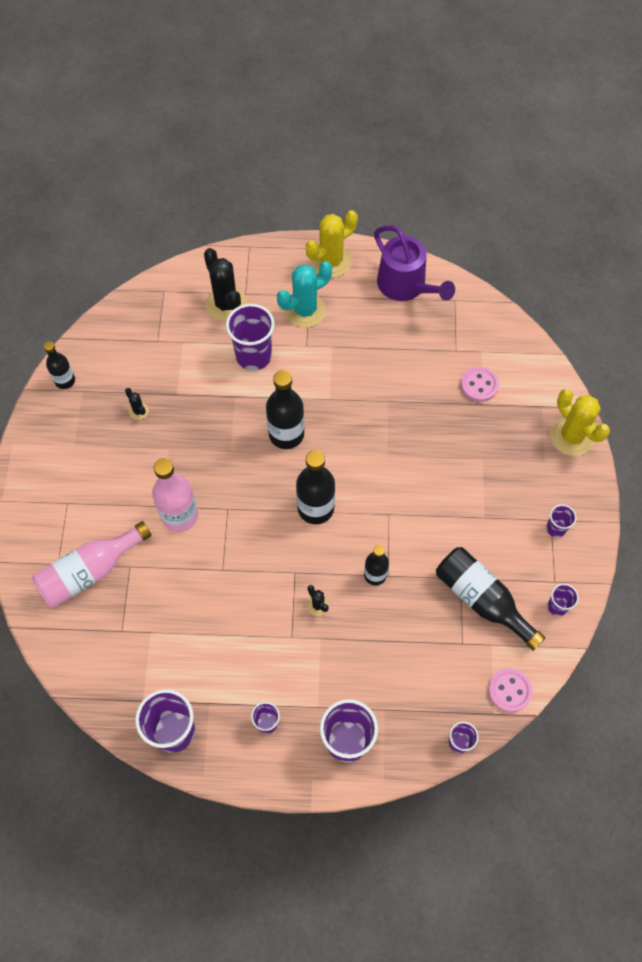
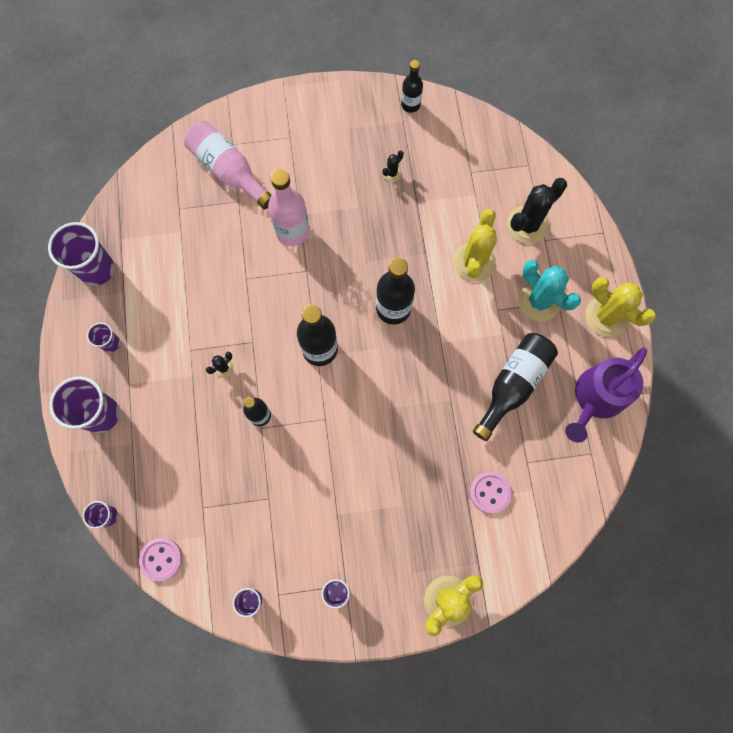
camera: 80 degrees right, 10 degrees up
purple cup [226,304,275,371] -> yellow cactus [453,209,497,282]
black bottle [436,547,545,651] -> black bottle moved to [473,333,558,441]

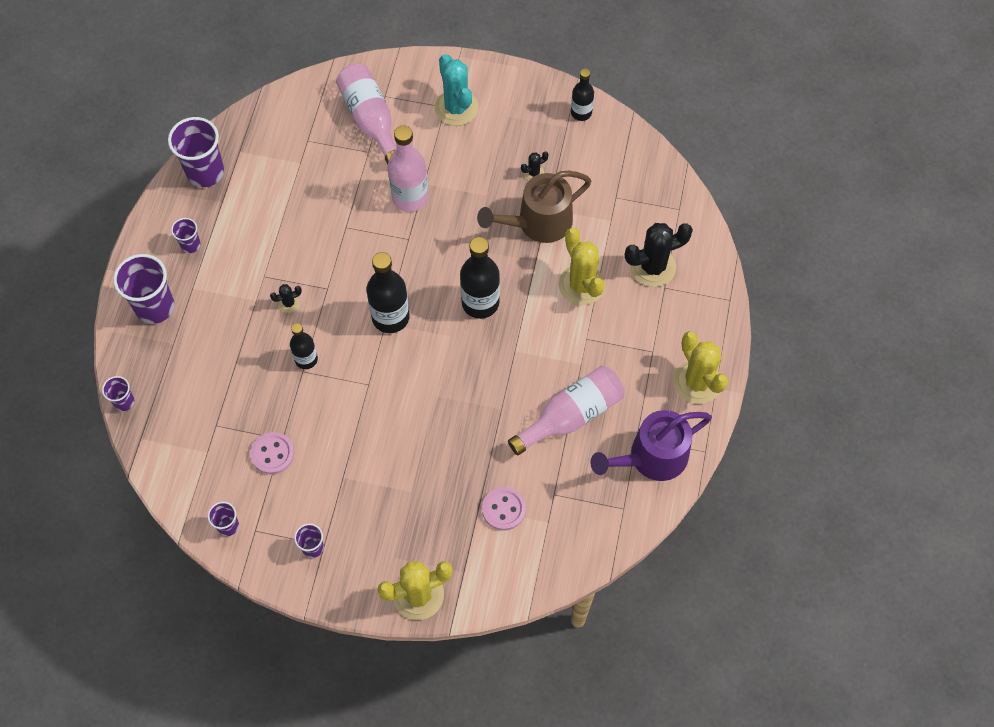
camera: 20 degrees right, 10 degrees down
pink button [139,538,182,581] -> pink button moved to [250,432,294,474]
yellow cactus [453,209,497,282] -> yellow cactus turned 60 degrees counterclockwise [558,228,605,305]
black bottle [473,333,558,441] -> pink bottle [508,366,625,456]
turquoise cactus [518,260,581,321] -> turquoise cactus moved to [435,54,478,126]
none -> brown watering can [477,171,592,243]

